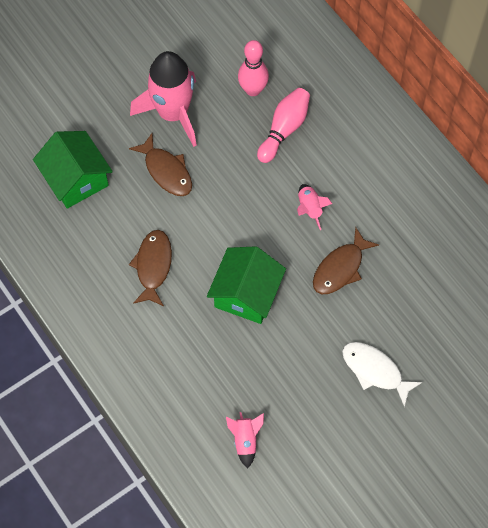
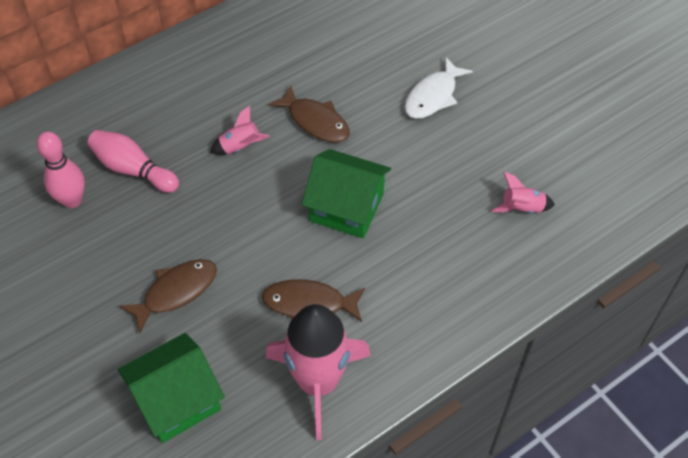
camera: 90 degrees left, 10 degrees down
pink rocket [130,51,197,147] -> pink rocket moved to [266,304,371,440]

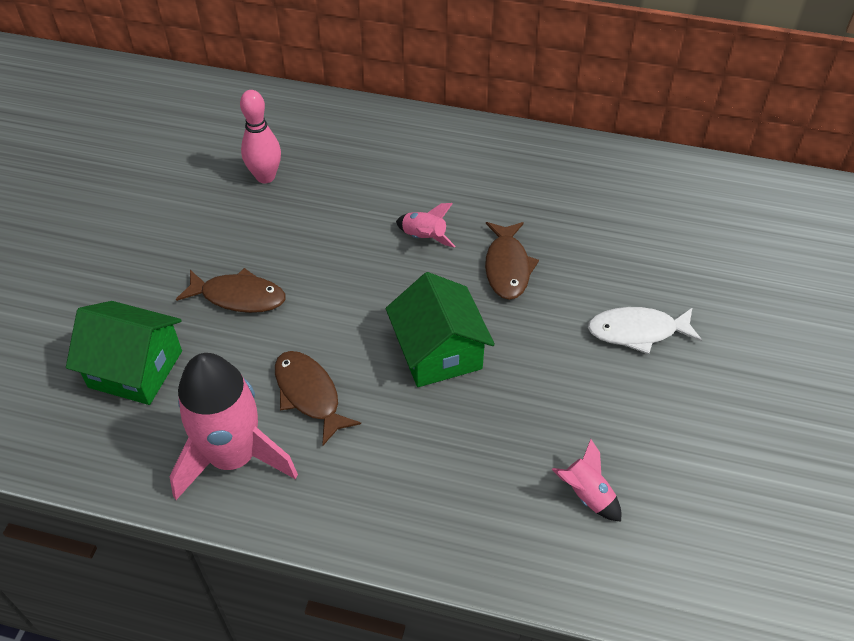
camera: 50 degrees right, 5 degrees down
pink bowling pin [87,130,179,193] -> none

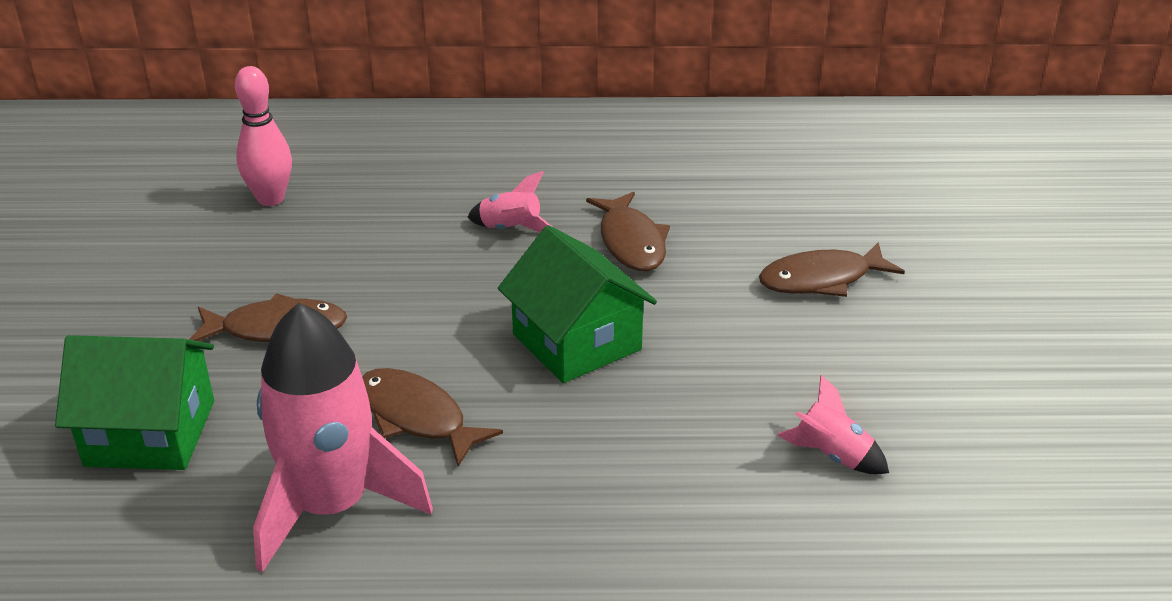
camera: 15 degrees left, 15 degrees down
white fish [588,307,702,354] -> brown fish [759,242,905,297]

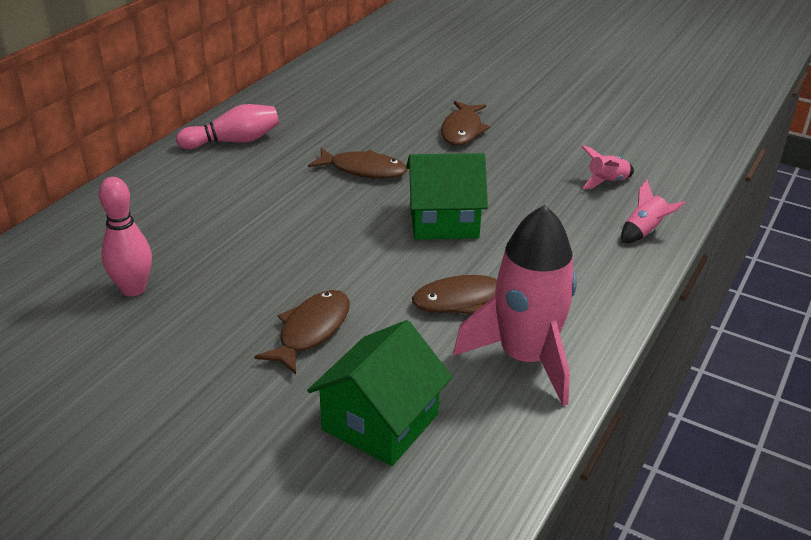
camera: 60 degrees left, 0 degrees up
pink rocket [467,171,551,232] -> pink rocket moved to [621,179,686,243]
none -> pink bowling pin [176,104,279,149]

